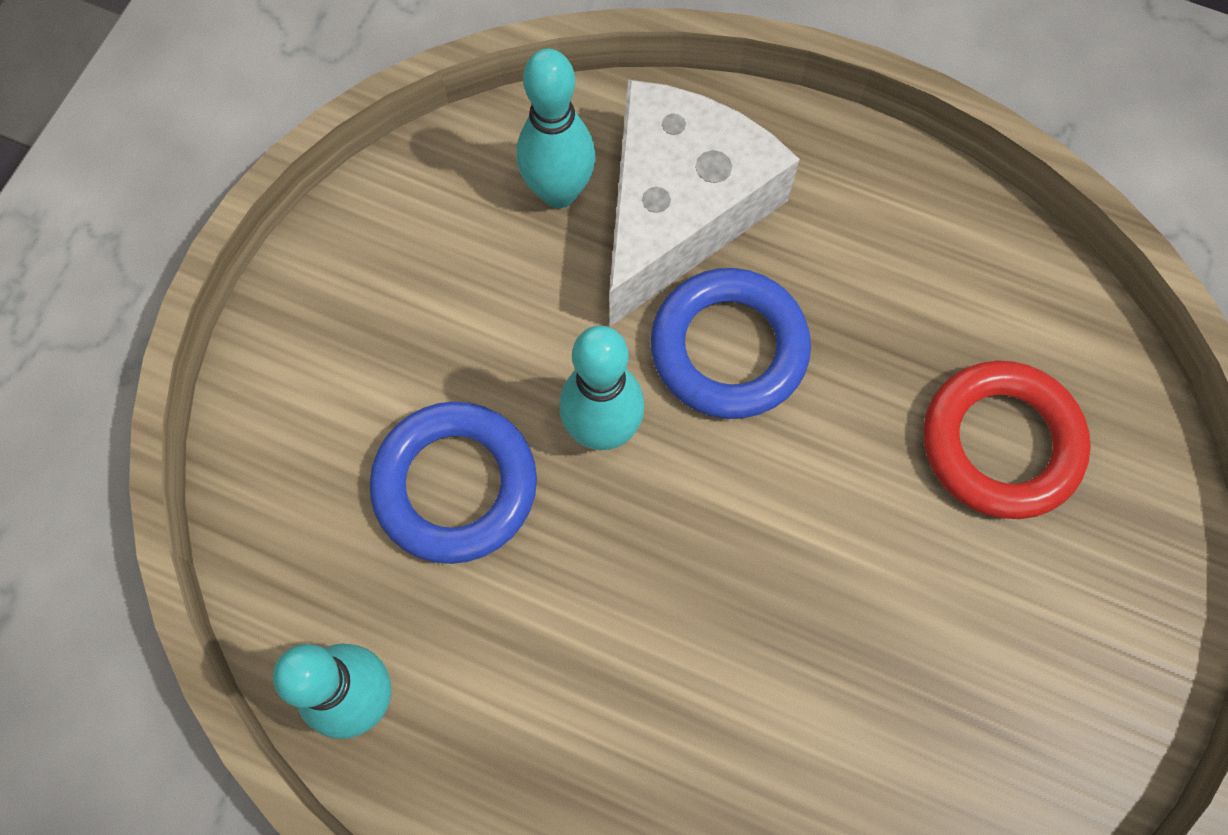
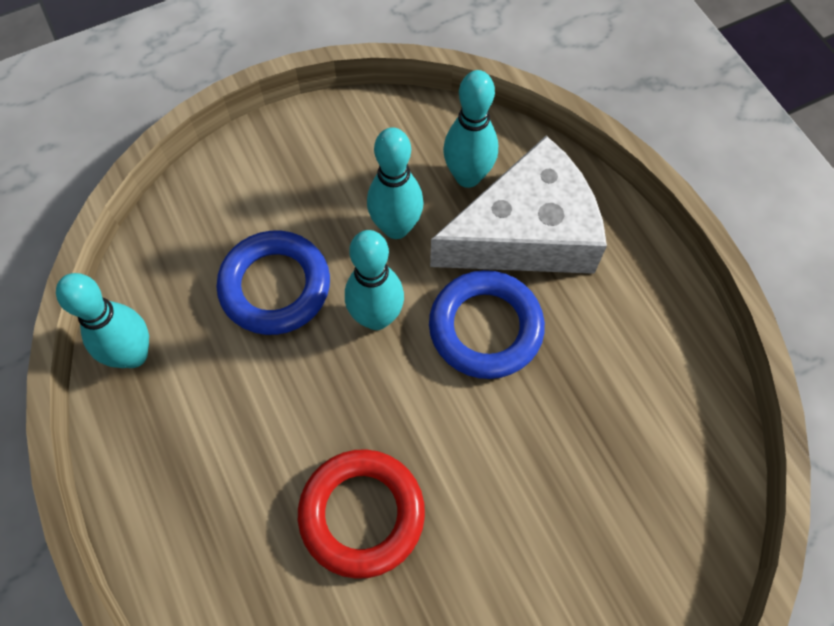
camera: 40 degrees right, 5 degrees down
red ring [924,361,1091,519] -> red ring moved to [298,449,425,579]
none -> turquoise bowling pin [367,127,424,239]

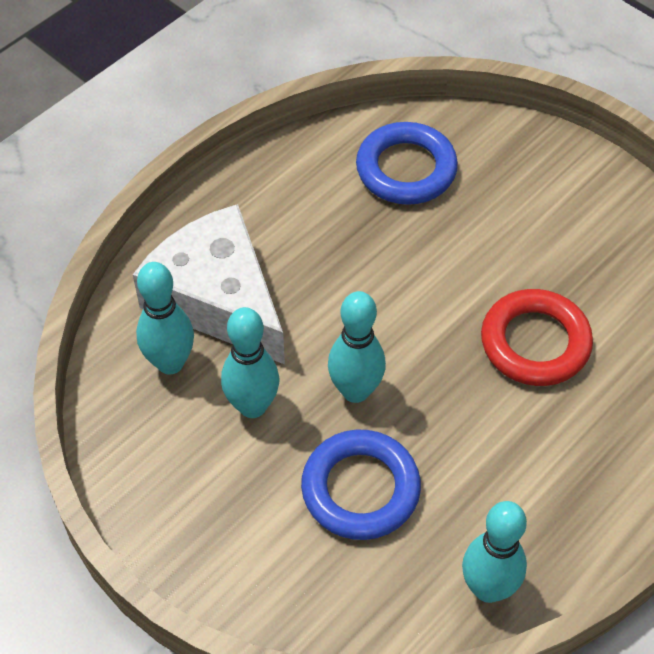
camera: 110 degrees left, 10 degrees down
blue ring [429,270,545,379] -> blue ring moved to [356,122,458,205]

